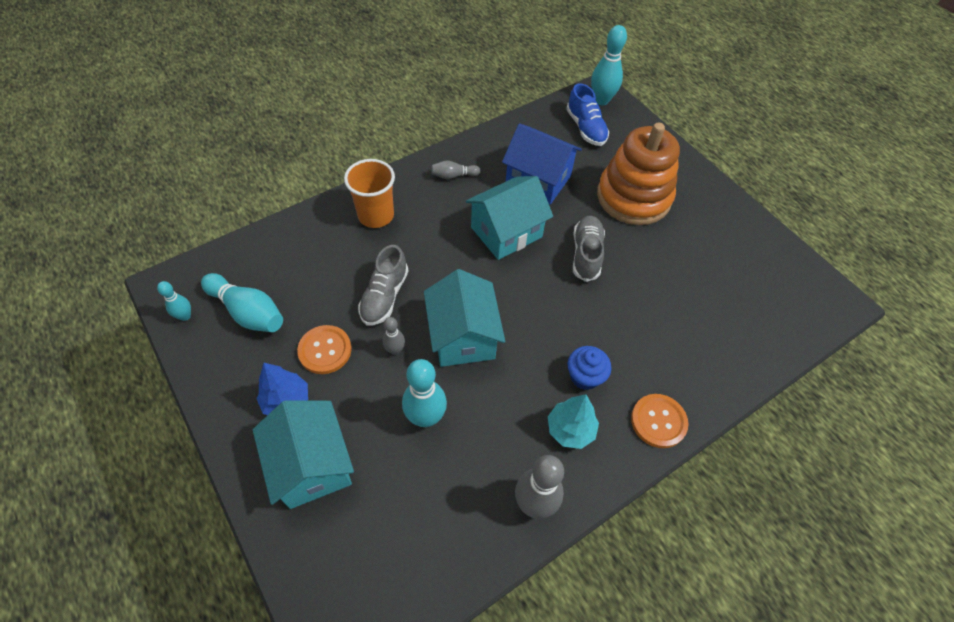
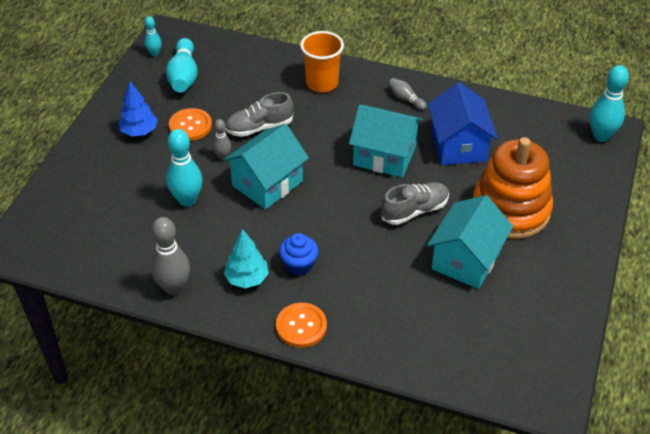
camera: 55 degrees right, 10 degrees down
turquoise house [253,400,354,509] -> turquoise house moved to [427,195,513,289]
blue shoe [566,83,609,146] -> none

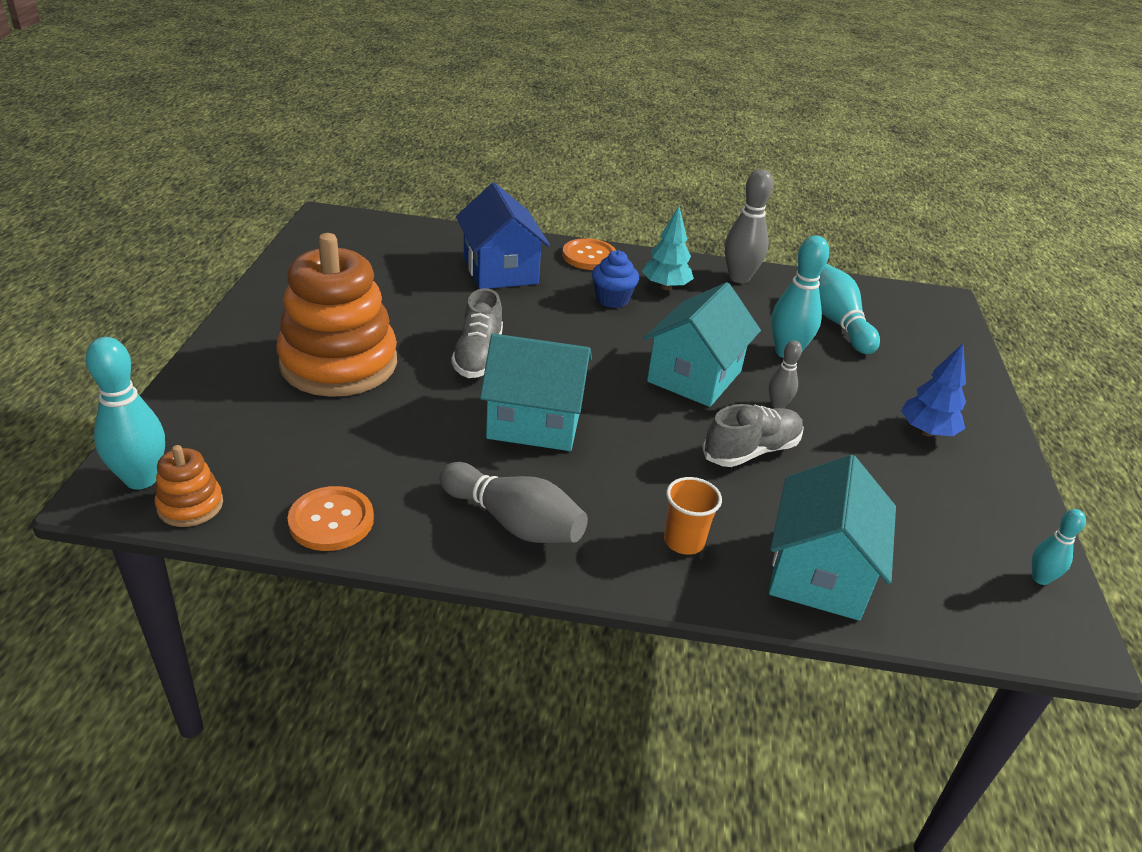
camera: 165 degrees right, 10 degrees down
turquoise bowling pin [166,38,198,93] -> turquoise bowling pin moved to [818,264,880,354]
orange button [169,108,212,141] -> orange button moved to [287,486,374,551]
orange cup [300,31,344,93] -> orange cup [664,477,722,555], size x0.64
grey shoe [381,182,449,225] -> grey shoe turned 45 degrees counterclockwise [452,288,503,378]
grey bowling pin [388,78,427,110] -> grey bowling pin [439,462,588,543], size x1.82
turquoise house [427,195,513,289] -> turquoise house moved to [769,455,896,621]
blue house [428,82,498,165] -> blue house moved to [456,183,550,289]
none -> orange stacking toy [154,445,223,527]

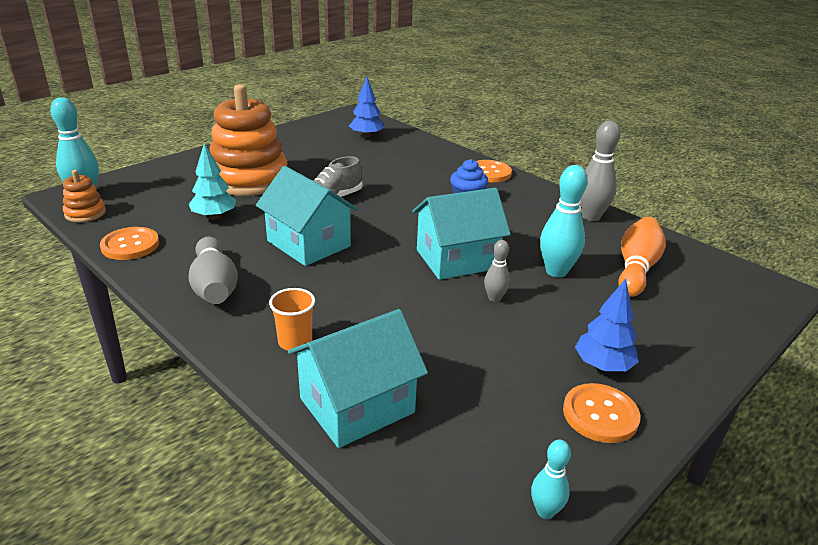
camera: 40 degrees right, 5 degrees down
blue house [456,183,550,289] -> none
turquoise tree [642,206,694,290] -> turquoise tree moved to [189,143,236,220]
grey shoe [703,404,804,467] -> none
turquoise bowling pin [818,264,880,354] -> orange bowling pin [618,217,666,297]
none -> blue tree [349,76,384,138]
none -> orange button [563,383,640,443]

